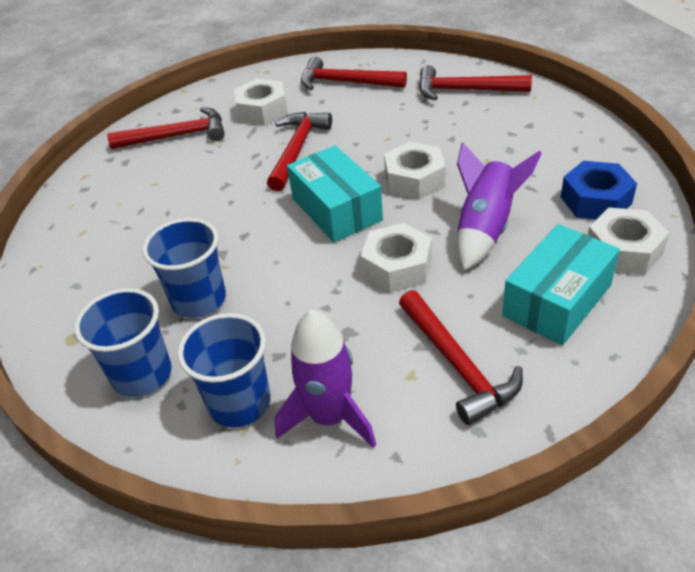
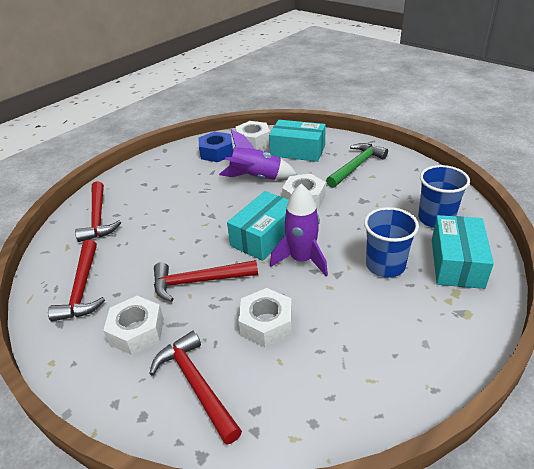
camera: 115 degrees left, 5 degrees down
blue cup [74,288,172,397] -> turquoise box [432,215,494,289]
purple rocket [275,309,376,448] -> purple rocket moved to [270,184,328,276]
white nut [384,142,445,200] -> white nut moved to [238,288,292,347]
red hammer [399,290,523,425] -> green hammer [326,143,388,188]

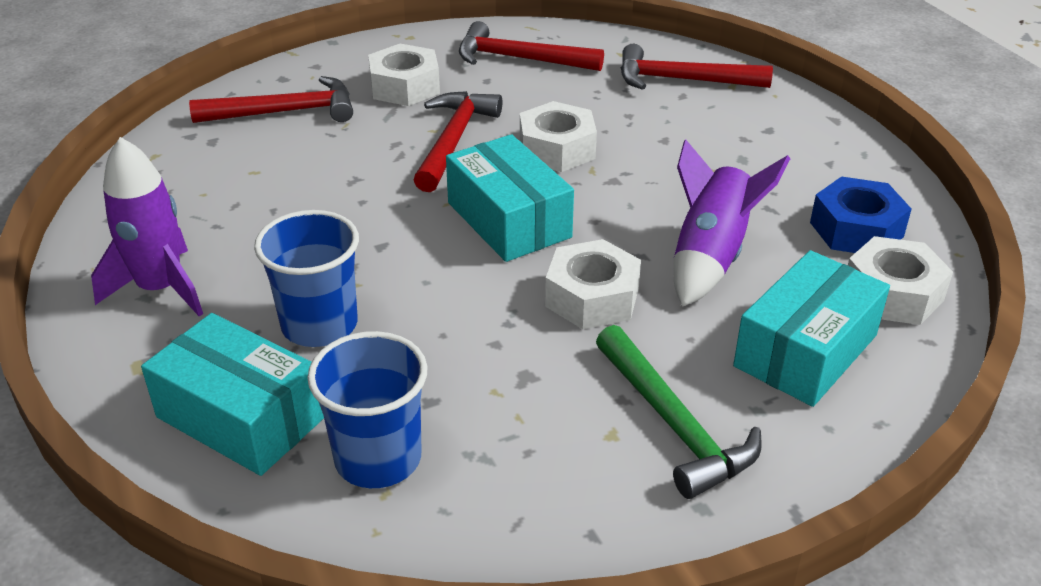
camera: 110 degrees right, 0 degrees up
white nut [238,288,292,347] -> white nut moved to [520,101,597,172]
purple rocket [270,184,328,276] -> purple rocket moved to [91,137,203,316]

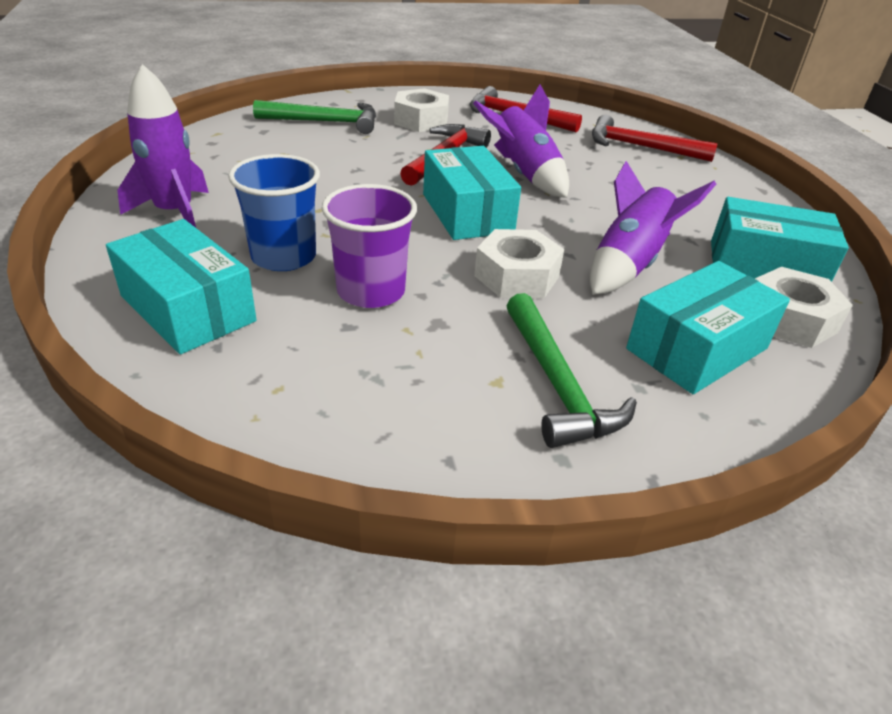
camera: 10 degrees right, 0 degrees up
red hammer [189,76,353,123] -> green hammer [253,100,376,134]
blue cup [307,331,428,488] -> none
white nut [520,101,597,172] -> purple rocket [473,85,569,198]
blue nut [810,176,912,253] -> turquoise box [711,197,849,282]
none -> purple cup [321,184,417,308]

